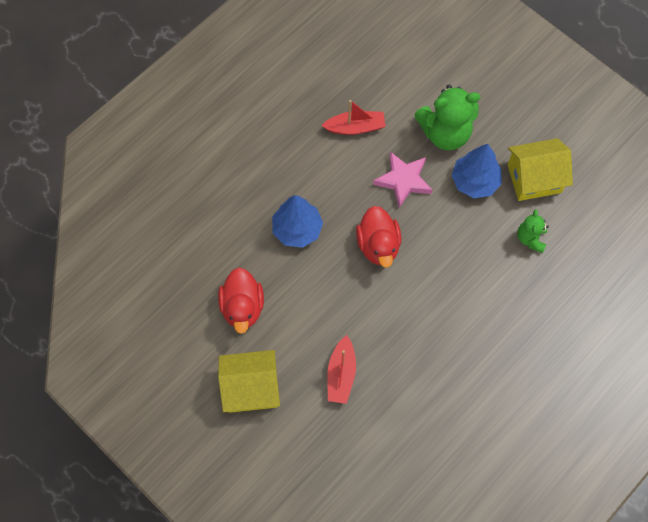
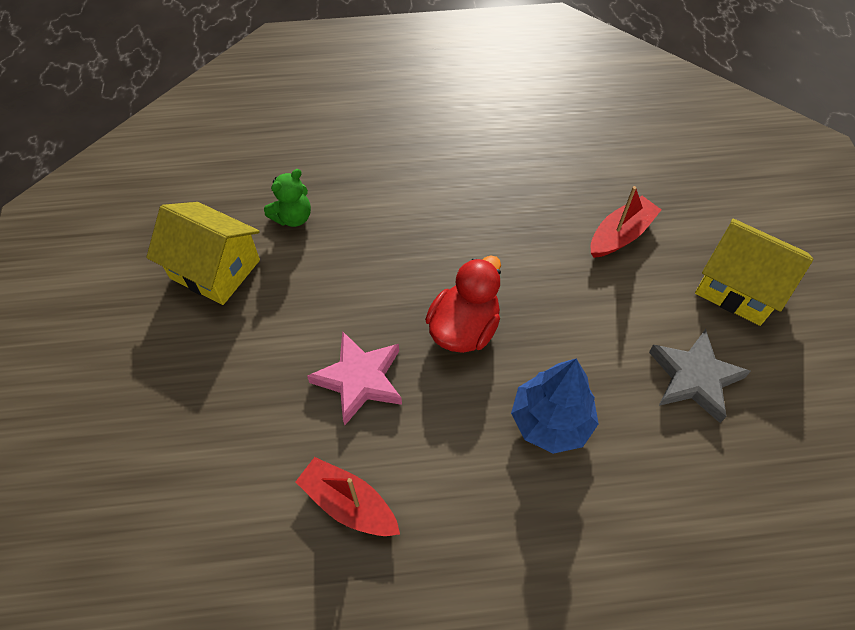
camera: 140 degrees left, 10 degrees down
red duck [218,268,264,334] -> grey star [649,329,751,423]
green teddy bear [414,84,480,150] -> none
blue tree [452,144,502,198] -> none

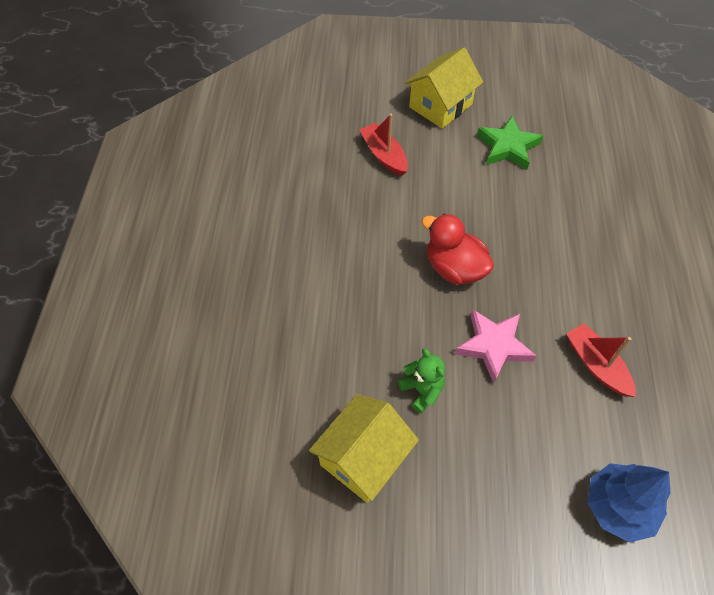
camera: 80 degrees left, 0 degrees up
green teddy bear [264,169,311,227] -> green teddy bear moved to [398,348,445,413]
red boat [295,457,400,536] -> red boat turned 105 degrees clockwise [567,323,636,397]
blue tree [511,359,599,454] -> blue tree moved to [587,463,671,542]
grey star [649,329,751,423] -> green star [477,116,543,170]

